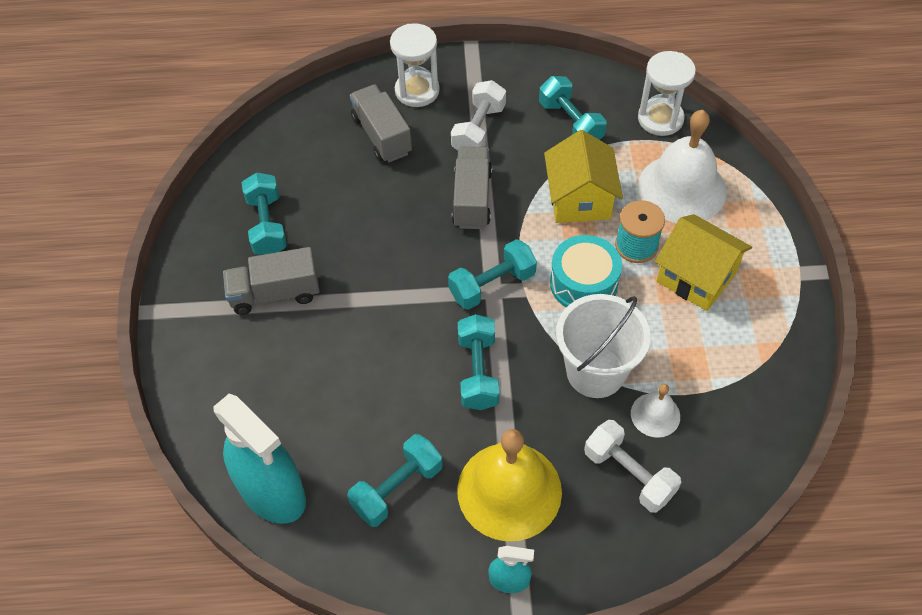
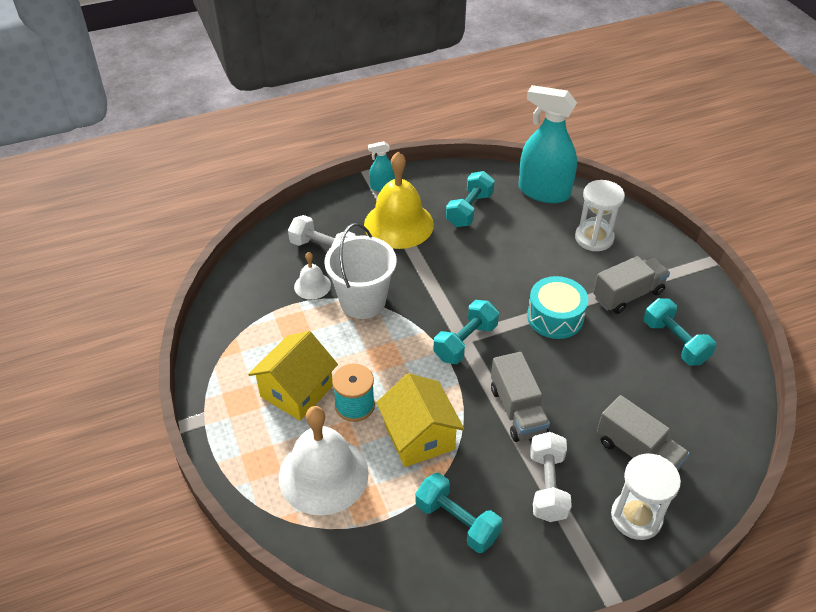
camera: 160 degrees right, 10 degrees down
turquoise dumbbell [458,314,499,410] -> none
turquoise drum [550,235,622,307] -> turquoise drum moved to [527,276,588,339]
white hourglass [638,51,696,136] -> white hourglass moved to [575,180,625,251]
yellow house [655,214,752,311] -> yellow house turned 75 degrees counterclockwise [248,331,338,421]

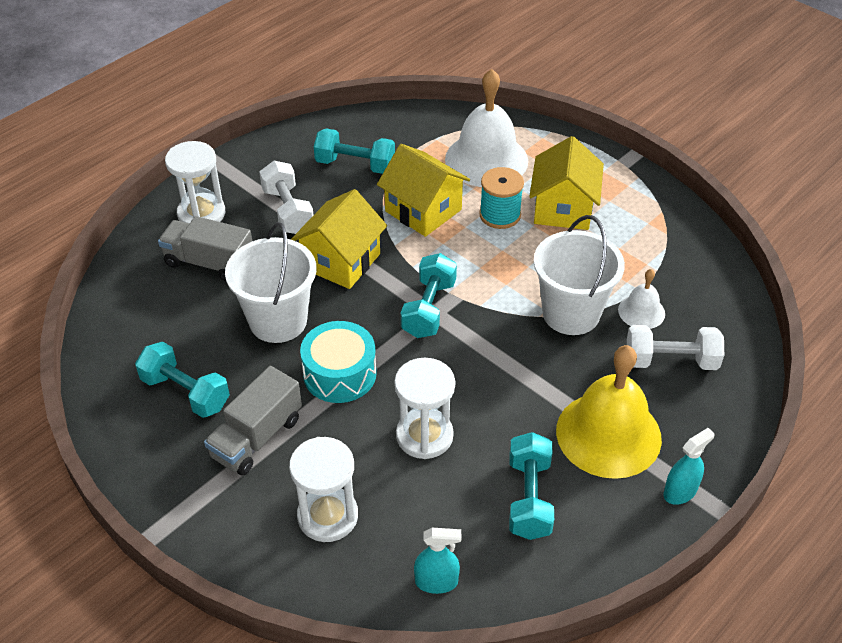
camera: 155 degrees right, 0 degrees up
grey truck [491,352,550,442] -> yellow house [291,189,387,289]
turquoise spray bottle [518,85,577,203] -> turquoise spray bottle [414,528,461,594], size x0.46
none -> white bucket [225,222,316,343]
none -> white hourglass [394,358,455,459]

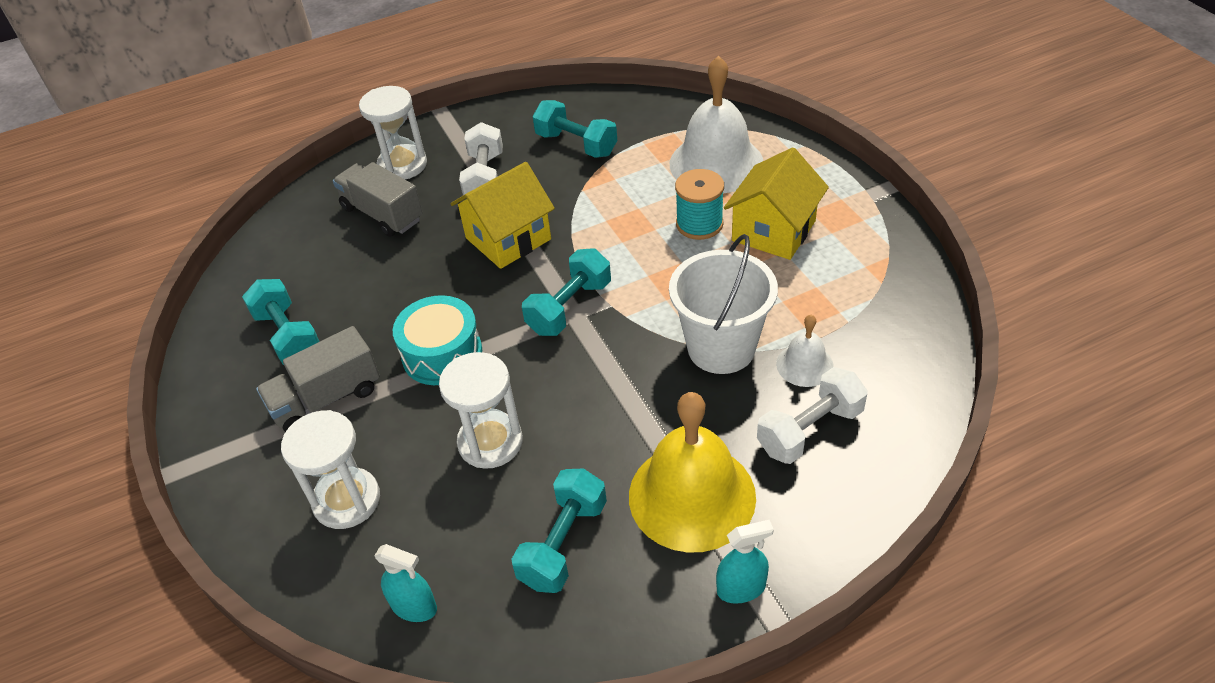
camera: 25 degrees right, 0 degrees up
white bucket [225,222,316,343] -> none
yellow house [377,144,470,237] -> none
white dumbbell [626,325,724,370] -> white dumbbell turned 60 degrees counterclockwise [757,367,868,464]

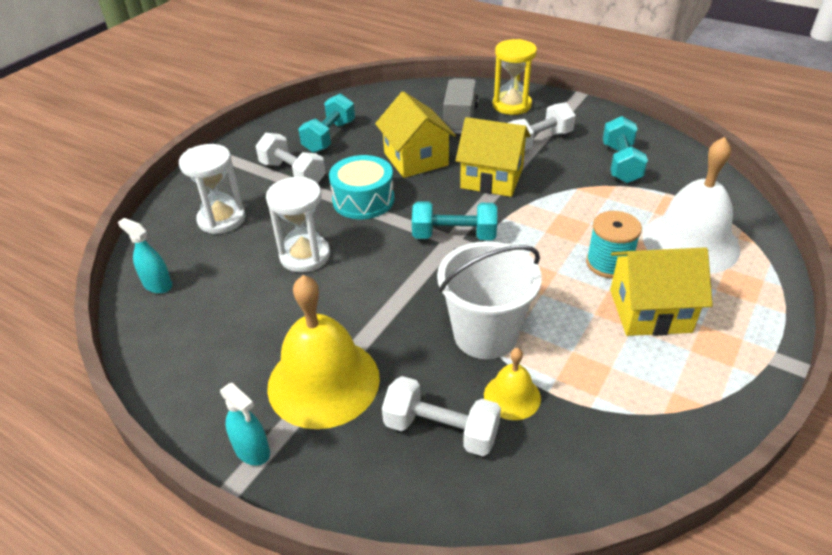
camera: 55 degrees right, 5 degrees down
grey truck [256,326,380,432] -> white dumbbell [256,133,325,184]
white hourglass [359,86,427,180] -> yellow hourglass [493,39,537,115]
turquoise spray bottle [375,544,437,622] -> turquoise spray bottle turned 135 degrees clockwise [118,218,172,294]
turquoise dumbbell [511,468,607,593] -> none
white bell [776,315,834,387] -> yellow bell [484,348,541,420]
none -> yellow house [375,91,456,178]

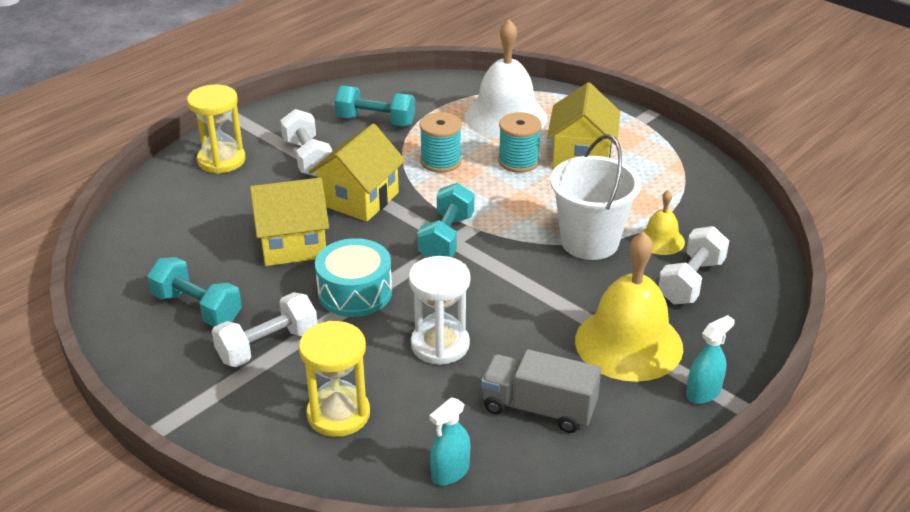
camera: 80 degrees left, 5 degrees down
white hourglass [179,144,246,234] -> yellow hourglass [299,321,370,437]
grey truck [443,78,479,134] -> grey truck moved to [481,349,601,433]
none -> turquoise spool [419,112,462,173]

